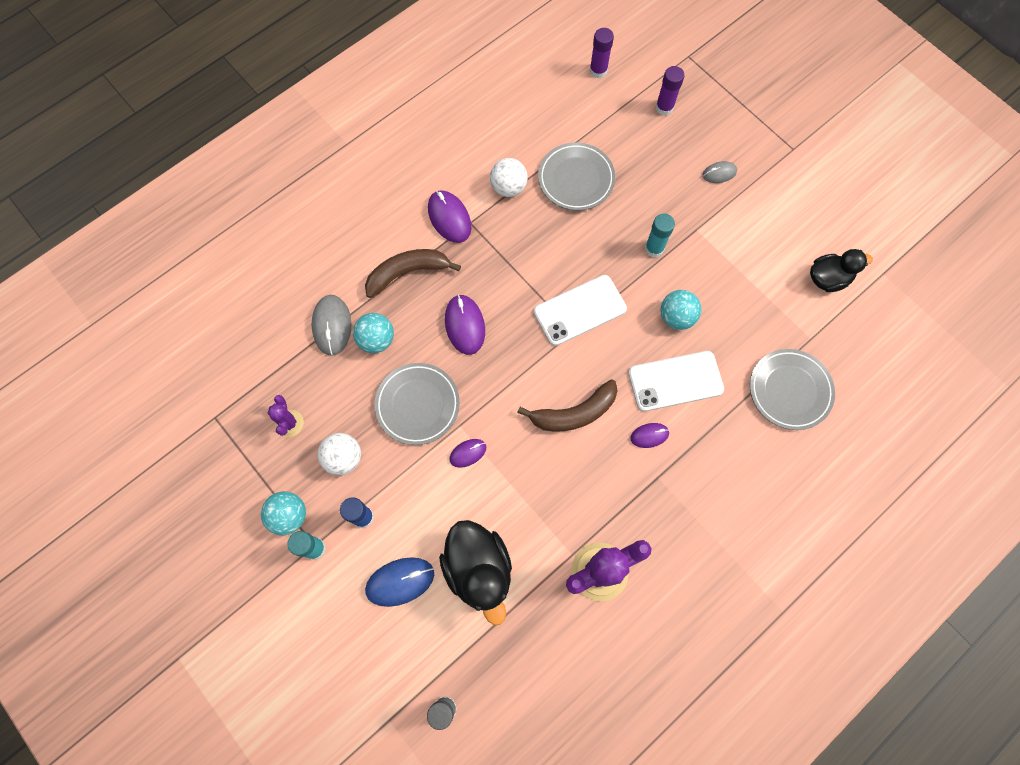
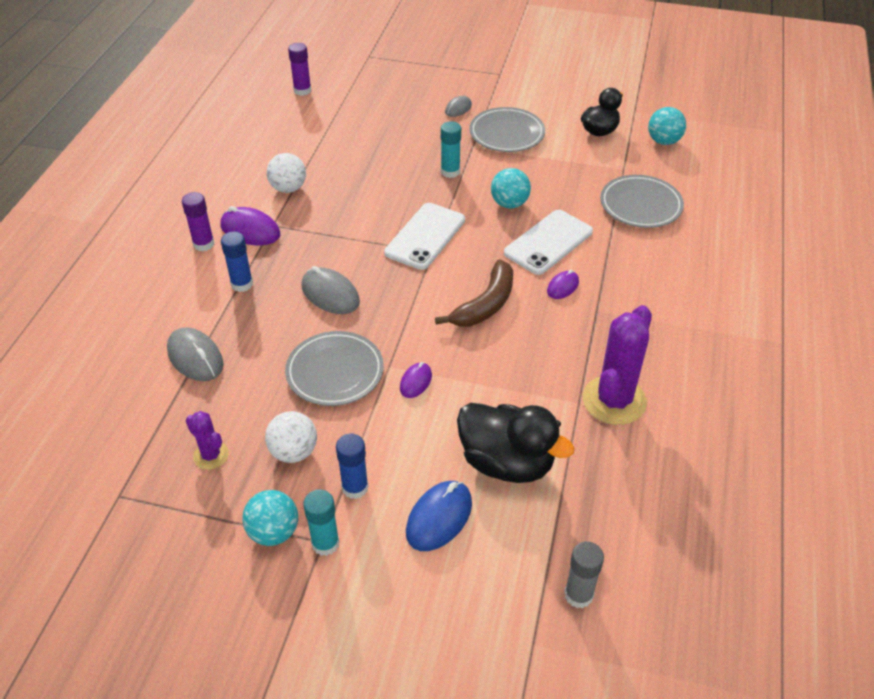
camera: 35 degrees left, 25 degrees down
turquoise ball [353,313,394,353] -> turquoise ball moved to [648,107,686,145]
brown banana [365,249,461,298] -> blue glue stick [221,231,253,292]
purple mouse [445,294,485,355] -> grey mouse [301,266,360,314]
grey plate [538,142,615,211] -> grey plate moved to [470,107,545,152]
purple glue stick [655,66,685,116] -> purple glue stick moved to [182,192,214,251]

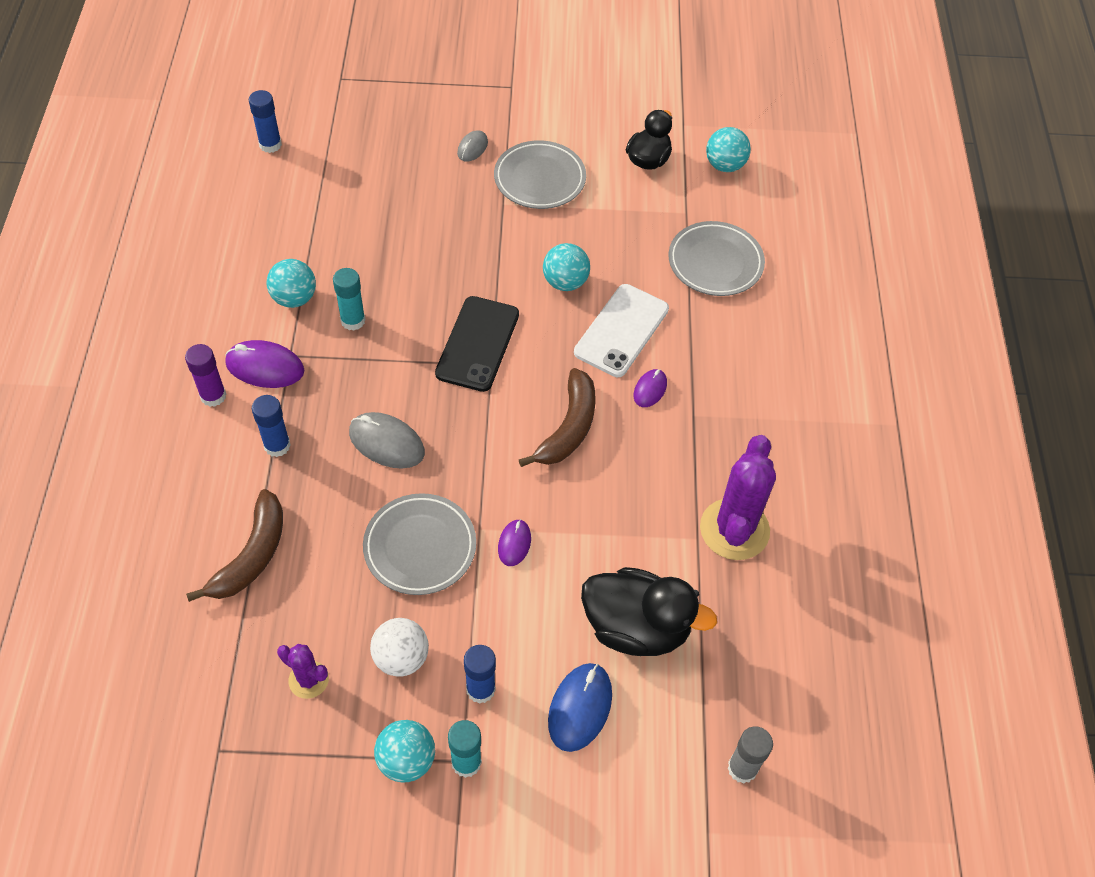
camera: 15 degrees left, 10 degrees up
grey mouse [167,327,223,381] -> brown banana [186,489,283,602]
white ball [267,153,306,193] -> turquoise ball [266,259,316,308]
purple glue stick [288,43,311,96] -> blue glue stick [249,90,282,153]
white phone [384,203,465,270] -> black phone [435,296,519,392]
turquoise glue stick [441,121,461,178] -> turquoise glue stick moved to [333,268,365,331]

